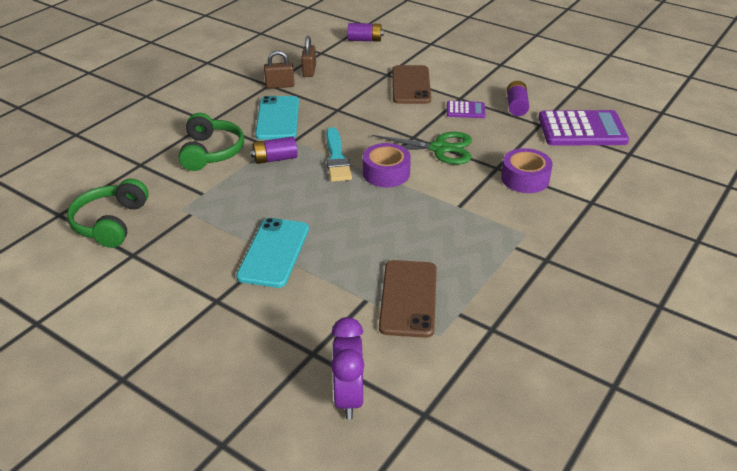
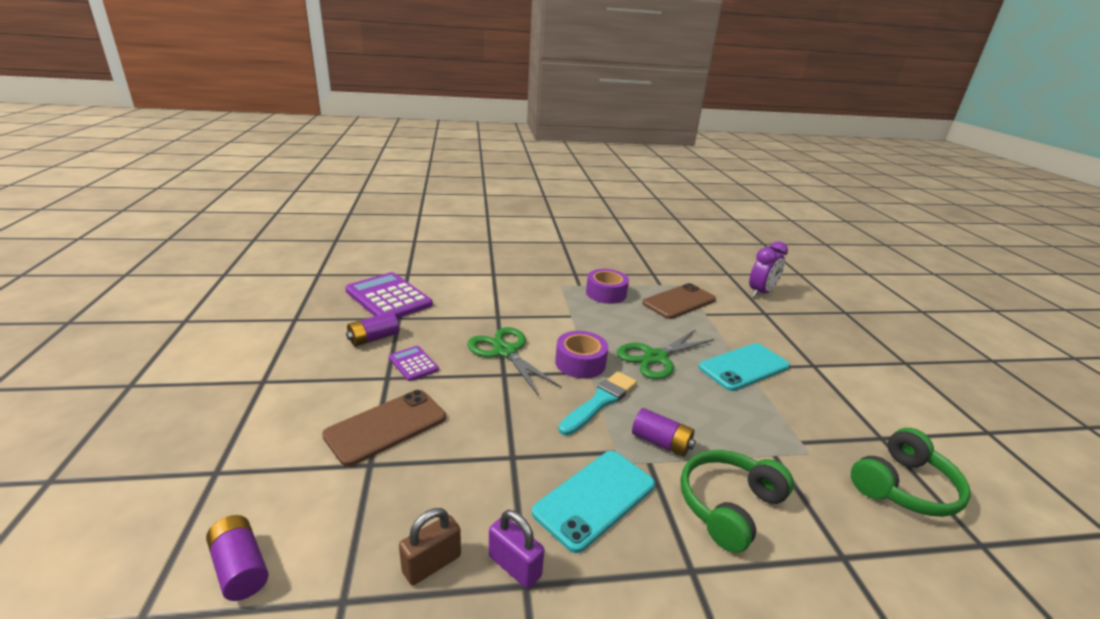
camera: 135 degrees left, 10 degrees down
brown padlock [264,50,294,89] -> purple padlock [489,510,544,589]
purple tape [501,148,553,193] -> purple tape moved to [586,269,629,304]
none -> green scissors [617,329,715,379]

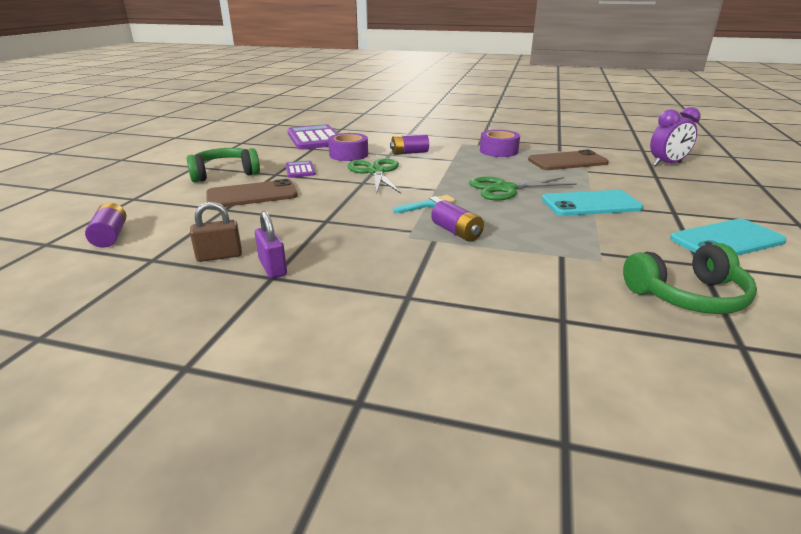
camera: 25 degrees right, 0 degrees up
purple battery [346,312,399,346] -> purple battery moved to [390,134,429,155]
turquoise phone [532,451,655,553] -> turquoise phone moved to [670,219,786,256]
purple tape [555,331,608,378] -> purple tape moved to [328,133,368,161]
turquoise brush [558,372,637,436] -> turquoise brush [393,195,455,213], size x0.65
green headphones [680,450,794,553] -> green headphones moved to [186,148,260,182]

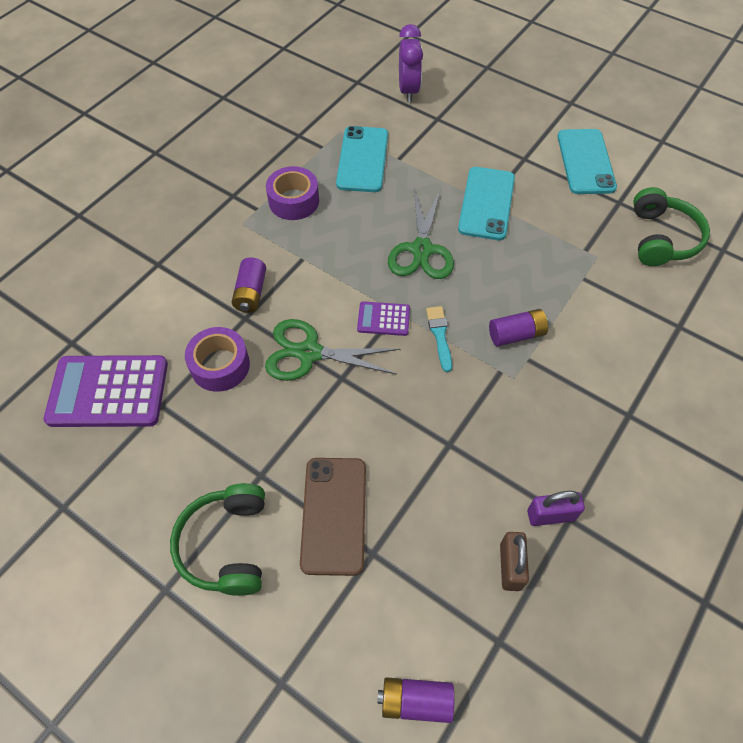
camera: 70 degrees left, 30 degrees up
purple calculator [285,161,316,178] -> purple calculator moved to [357,301,410,336]
brown phone [528,150,609,170] -> turquoise phone [336,126,388,192]

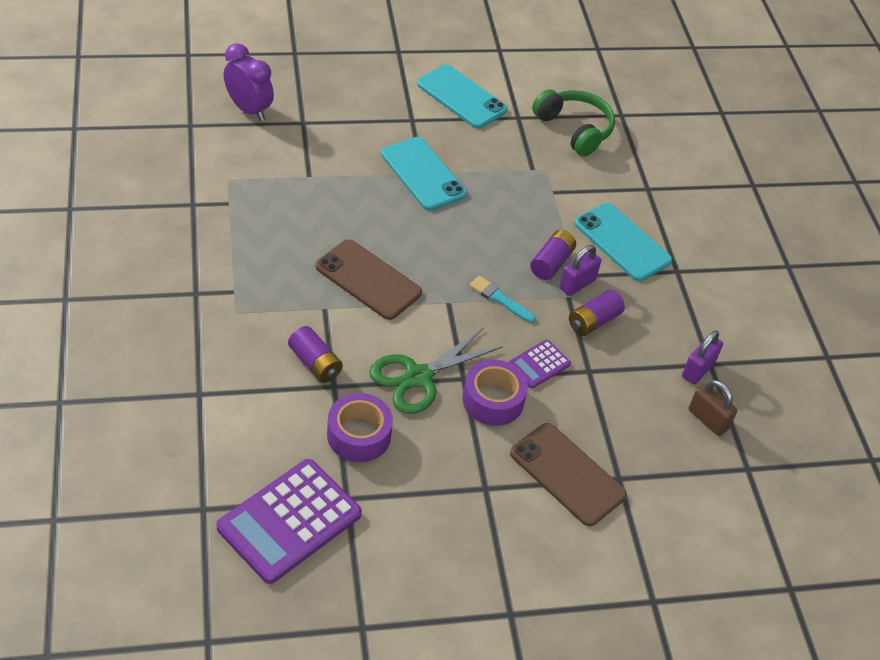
camera: 50 degrees left, 10 degrees down
green headphones [170,483,265,596] -> none
purple tape [266,166,319,220] -> purple tape moved to [462,360,528,426]
turquoise phone [336,126,388,192] -> turquoise phone moved to [574,203,672,281]
purple calculator [357,301,410,336] -> purple calculator moved to [509,340,571,388]
purple battery [377,677,454,723] -> purple battery moved to [569,290,625,336]
green scissors [388,188,454,279] -> none
none -> brown phone [316,239,422,320]
none -> purple padlock [559,245,601,296]

